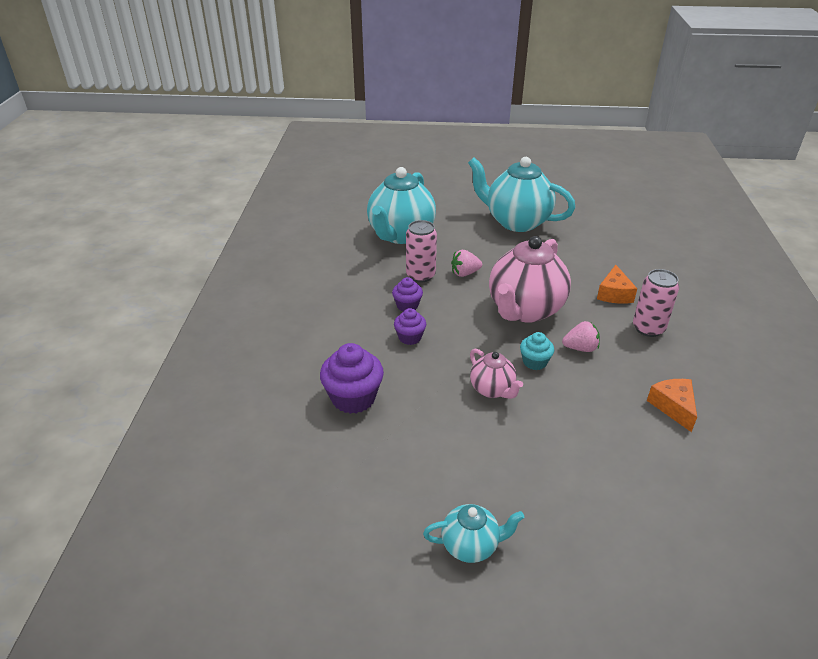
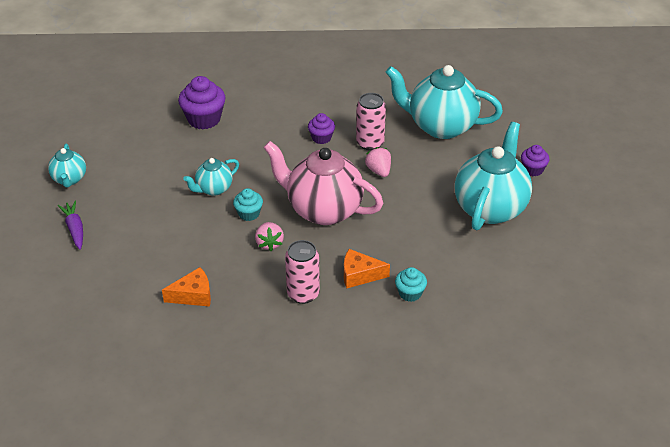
camera: 85 degrees right, 5 degrees up
purple cupcake [394,308,426,345] -> purple cupcake moved to [521,145,549,176]
pink teapot [470,349,523,399] -> turquoise teapot [183,158,239,196]
none -> purple carrot [58,200,83,250]
none -> turquoise cupcake [395,267,427,302]

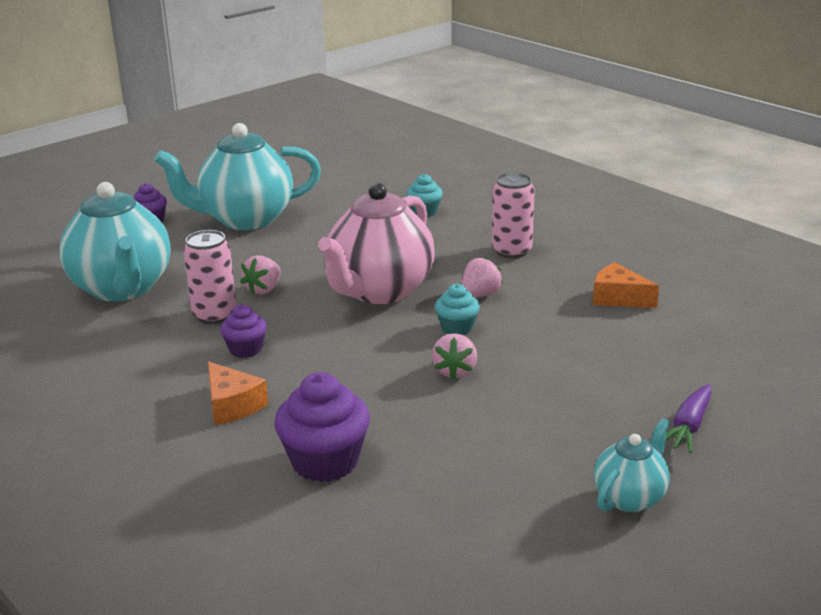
camera: 130 degrees left, 15 degrees down
turquoise teapot [183,158,239,196] -> pink strawberry [432,333,477,379]
pink teapot [263,141,383,225] -> pink teapot turned 45 degrees clockwise [318,183,435,304]
orange cheese [344,249,390,289] -> orange cheese moved to [208,361,268,425]

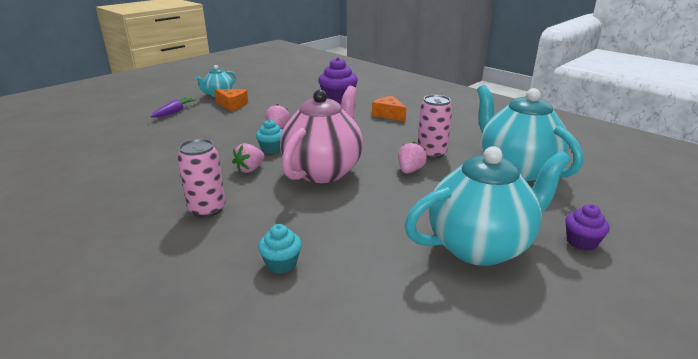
camera: 175 degrees right, 0 degrees up
purple cupcake [220,305,267,358] -> none
orange cheese [593,262,659,308] -> orange cheese moved to [214,89,248,111]

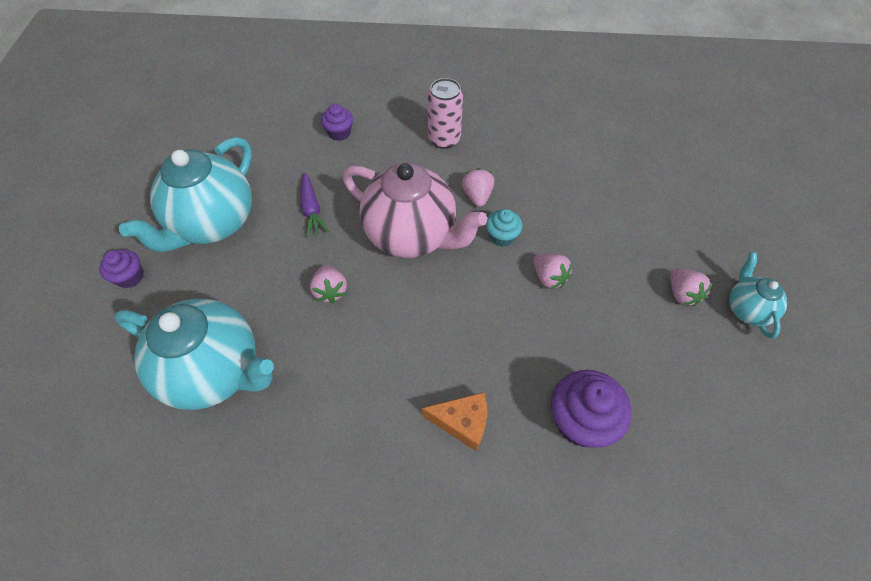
camera: 140 degrees right, 30 degrees up
purple carrot [151,97,197,118] -> purple carrot moved to [300,173,329,237]
orange cheese [214,89,248,111] -> pink strawberry [670,268,712,306]
turquoise cupcake [258,224,302,274] -> purple cupcake [321,104,353,141]
pink teapot [280,86,363,183] -> pink teapot turned 45 degrees counterclockwise [343,162,487,258]
pink can [418,95,452,159] -> none

